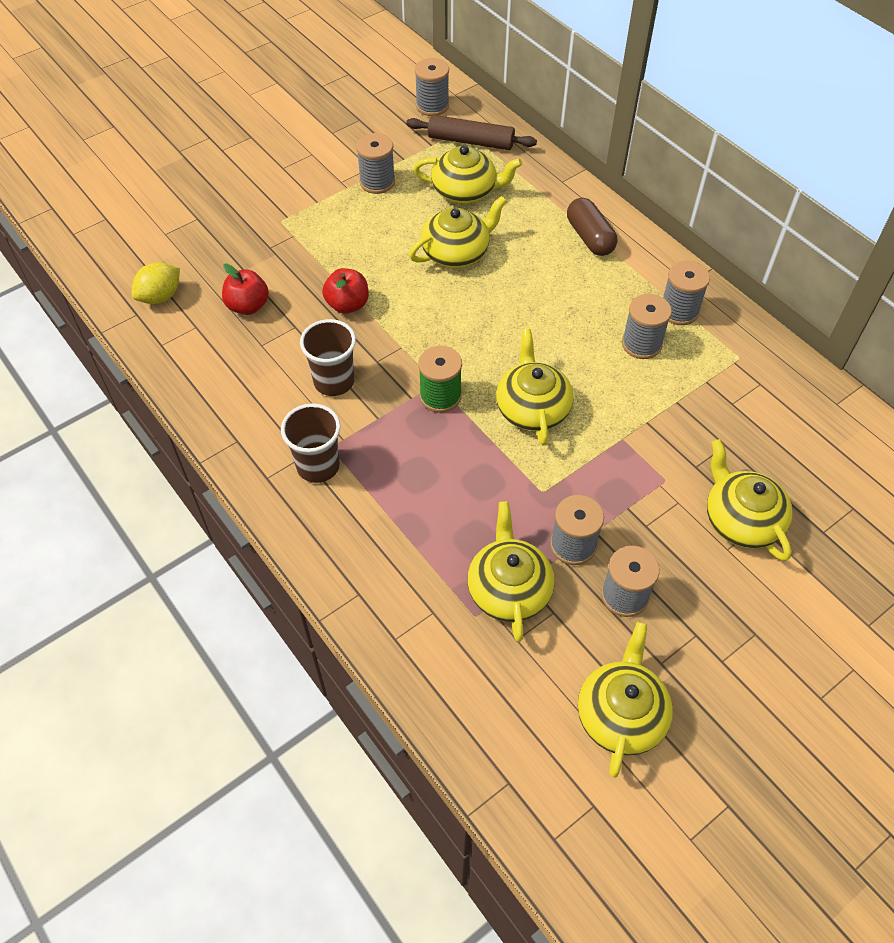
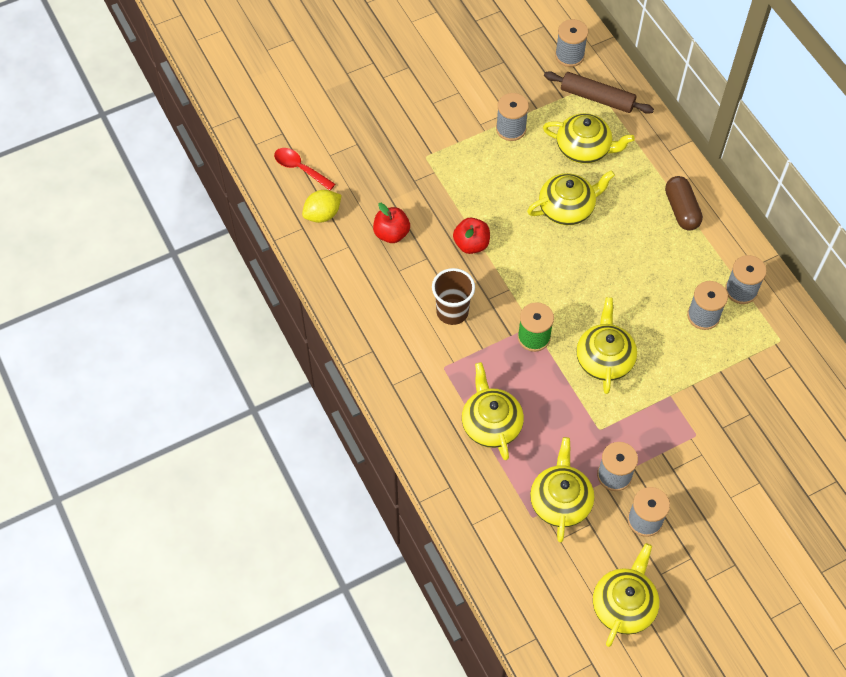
camera: 10 degrees right, 5 degrees up
brown cup [281,403,341,483] -> none
yellow teapot [707,439,793,561] -> yellow teapot moved to [462,362,524,460]
none -> red spoon [274,148,335,190]

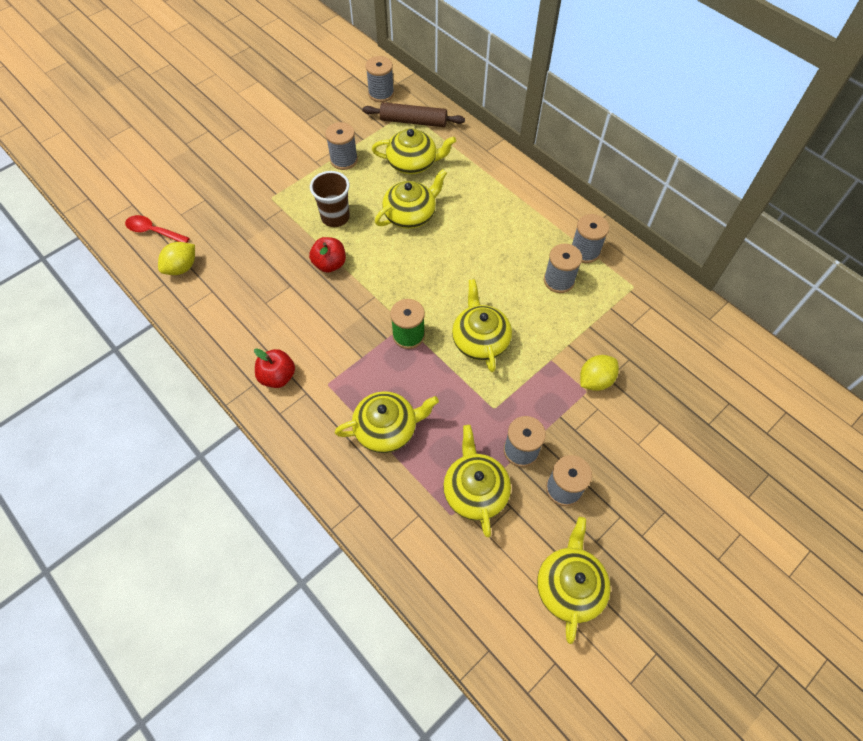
camera: 15 degrees left, 0 degrees up
red apple [373,203,410,243] -> red apple moved to [254,348,295,388]
brown cup [432,268,475,325] -> brown cup moved to [310,171,350,227]
yellow teapot [462,362,524,460] -> yellow teapot turned 105 degrees clockwise [335,391,439,453]
brown capsule [665,176,703,231] -> none
none -> yellow lemon [580,355,619,391]

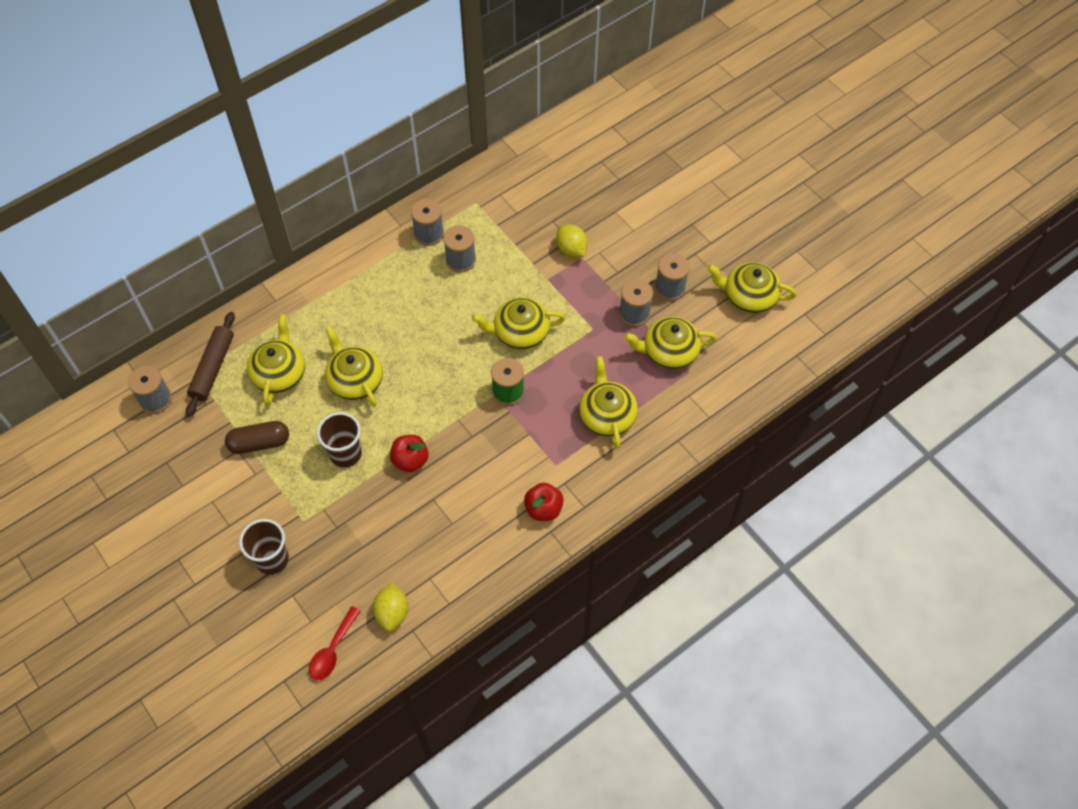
camera: 85 degrees left, 0 degrees up
yellow lemon [158,242,195,275] -> yellow lemon turned 45 degrees clockwise [373,582,408,631]
grey spool [325,122,358,170] -> brown capsule [225,421,289,454]
none -> brown cup [239,519,289,575]

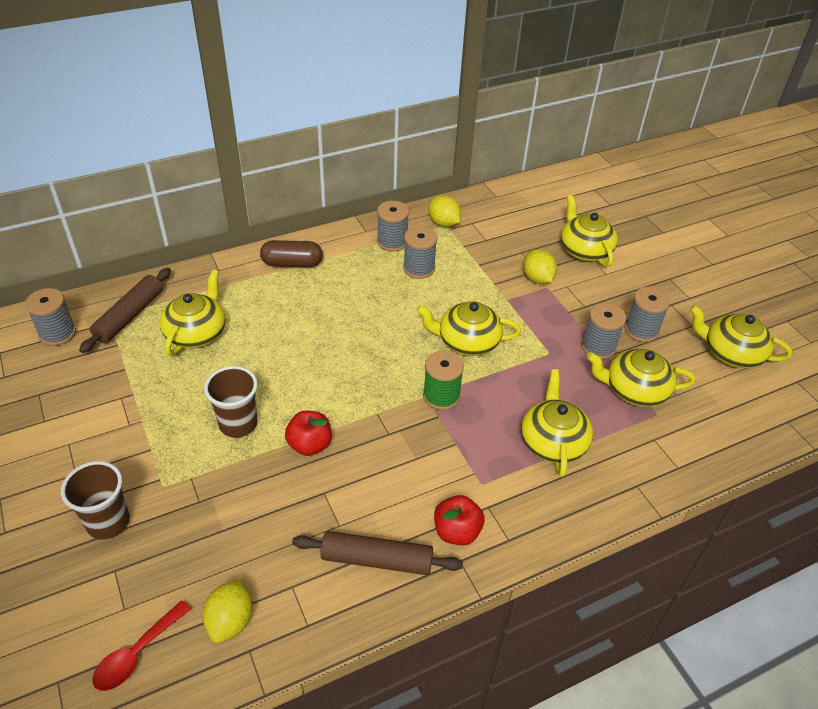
camera: 10 degrees right, 15 degrees down
brown capsule [225,421,289,454] -> brown capsule moved to [260,240,323,267]
yellow teapot [325,326,383,407] -> yellow teapot moved to [561,194,618,267]
none -> brown rolling pin [292,531,463,575]
none -> yellow lemon [429,195,461,227]

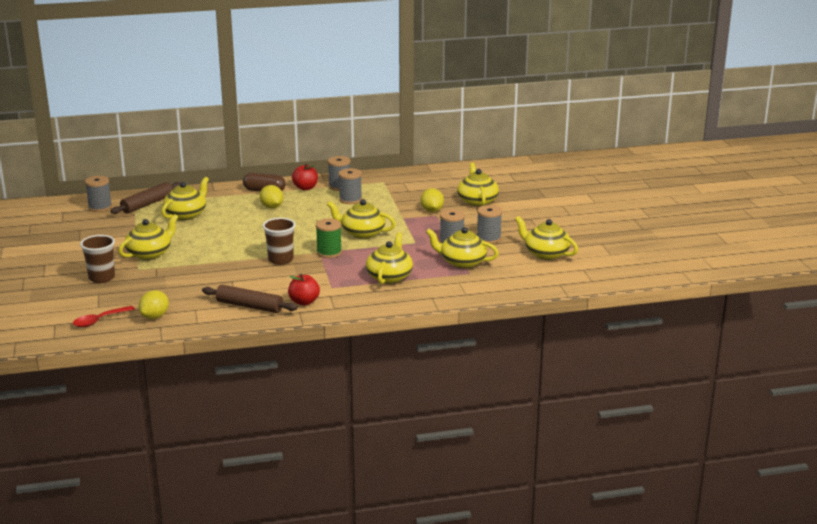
camera: 15 degrees right, 20 degrees down
brown cup [204,366,258,438] -> brown cup moved to [262,218,296,265]
red apple [285,411,332,456] -> red apple moved to [292,164,318,190]
yellow lemon [429,195,461,227] -> yellow lemon moved to [260,185,283,209]
none -> yellow teapot [119,214,178,260]

